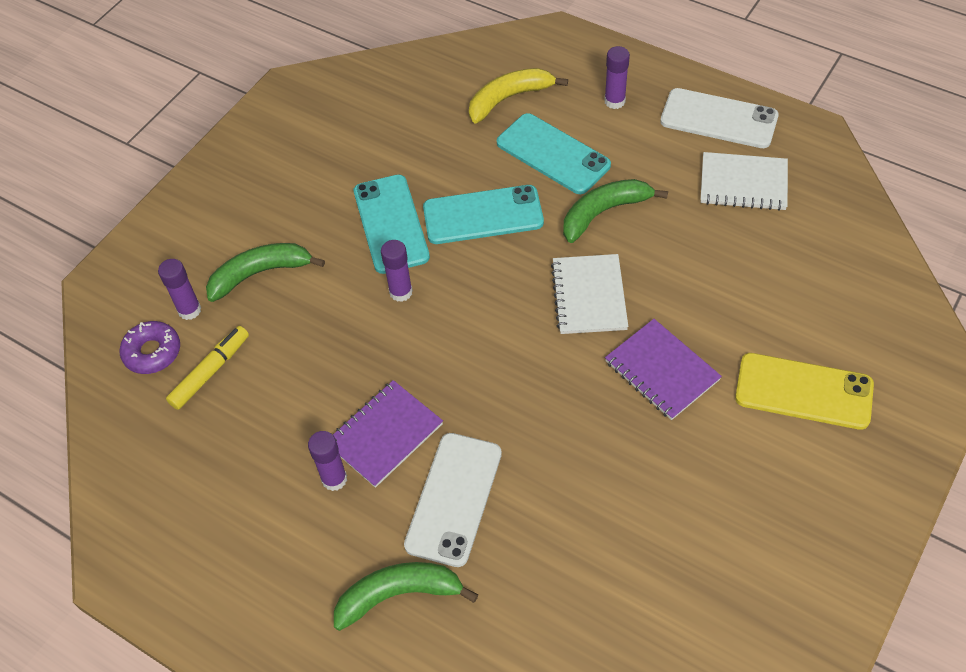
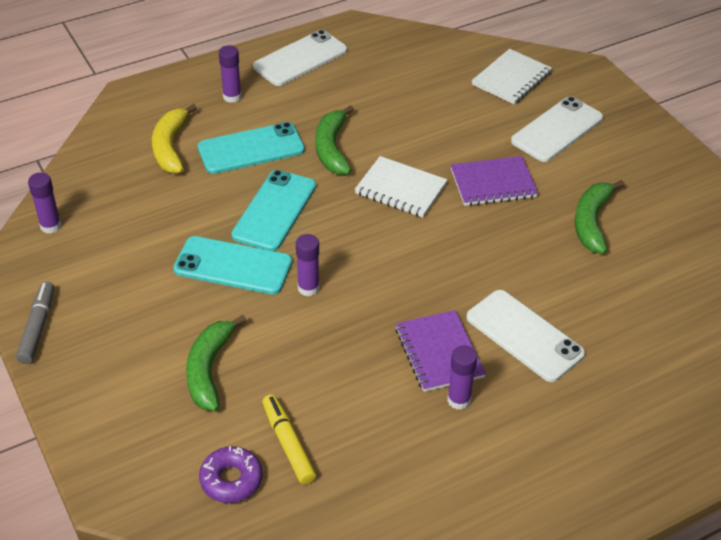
camera: 65 degrees left, 10 degrees down
purple glue stick [158,259,201,320] -> purple glue stick moved to [28,172,62,234]
green banana [334,562,478,631] -> green banana moved to [575,180,625,254]
white notebook [701,152,788,211] -> white notebook moved to [472,49,552,104]
yellow phone [735,353,874,430] -> white phone [511,96,603,162]
none -> grey marker [16,282,54,364]

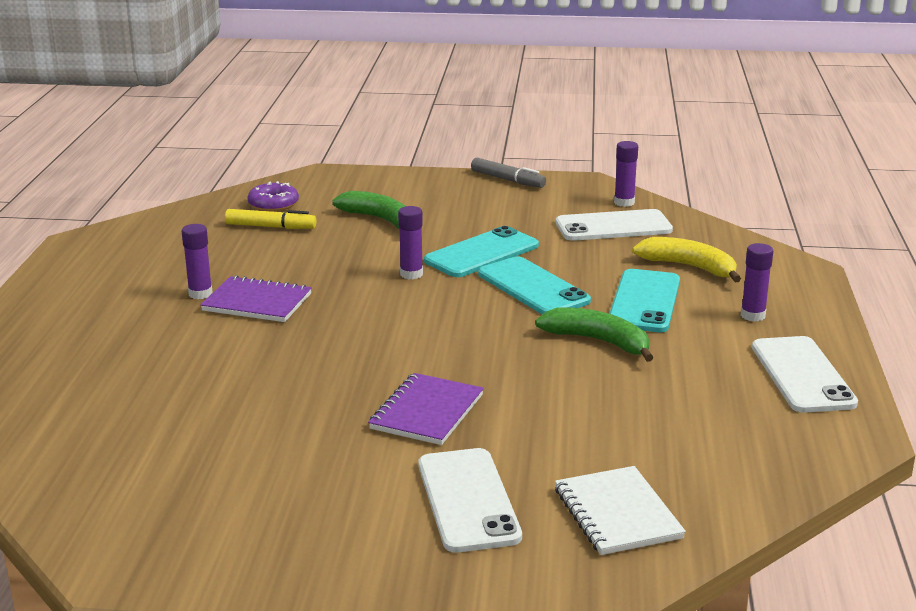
camera: 125 degrees right, 20 degrees down
white notebook [354,156,447,217] -> none
white phone [466,290,585,382] -> white phone moved to [556,209,673,241]
green banana [575,180,625,254] -> none

